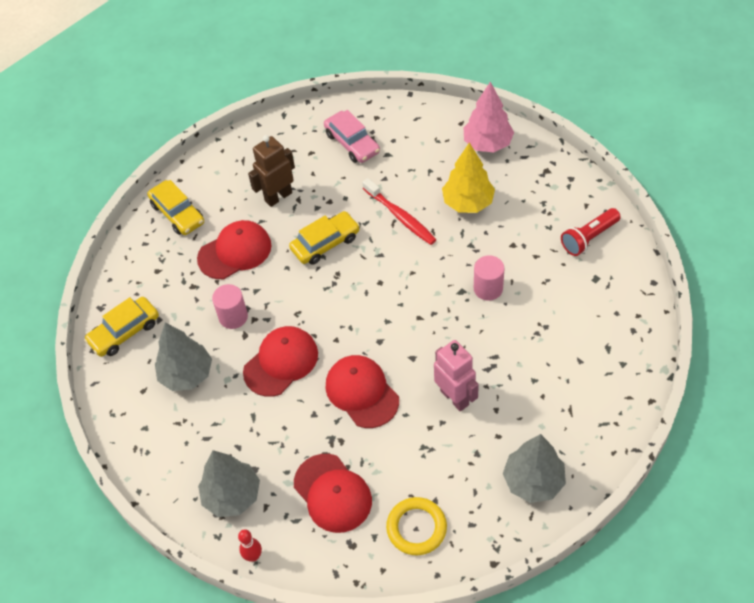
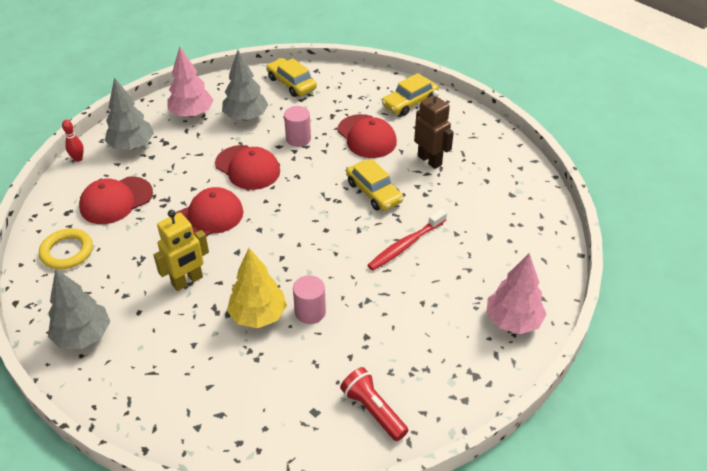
camera: 85 degrees right, 10 degrees down
pink car [324,110,380,163] -> none
pink robot [434,340,479,412] -> yellow robot [153,210,209,291]
yellow tree [442,143,495,213] -> yellow tree moved to [227,248,287,328]
none -> pink tree [167,46,213,117]

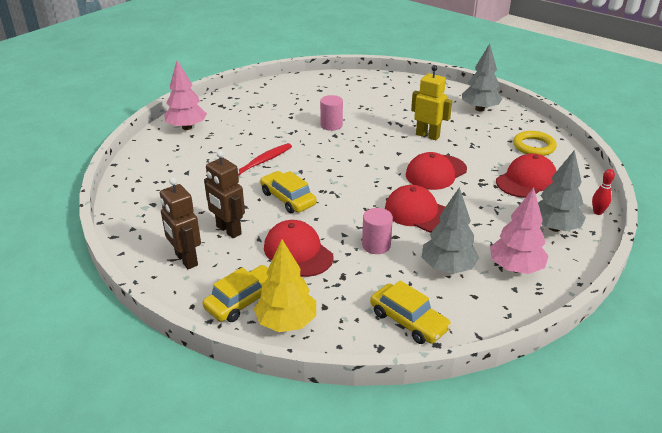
camera: 175 degrees right, 10 degrees down
yellow robot [153,210,209,291] -> yellow robot turned 75 degrees clockwise [411,65,452,140]
yellow tree [227,248,287,328] -> yellow tree moved to [254,239,316,332]
red flashlight [340,367,408,441] -> none
none -> brown robot [160,177,201,269]

